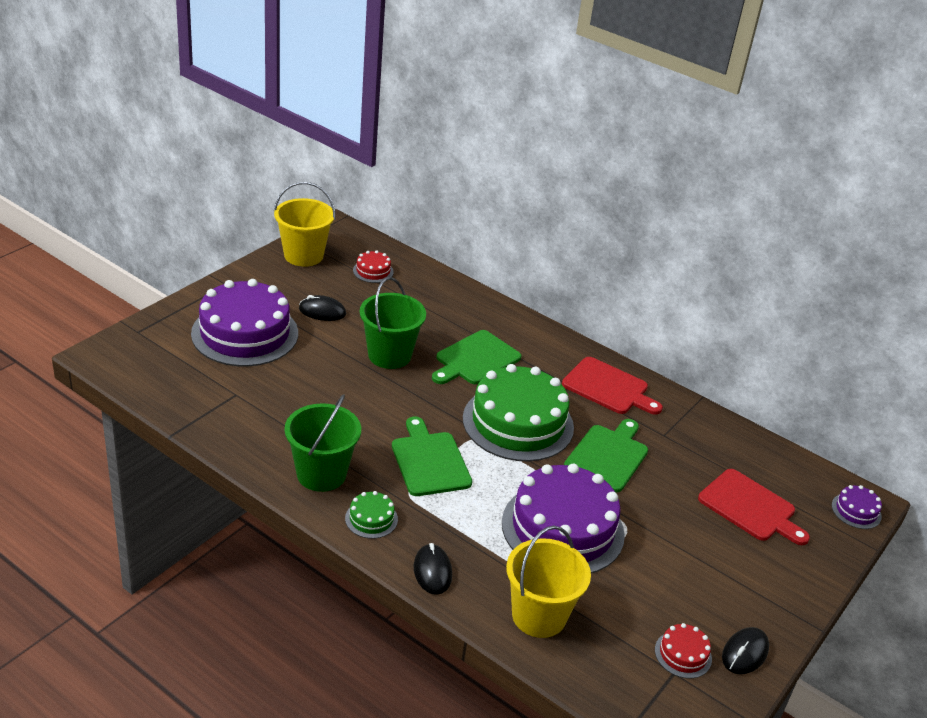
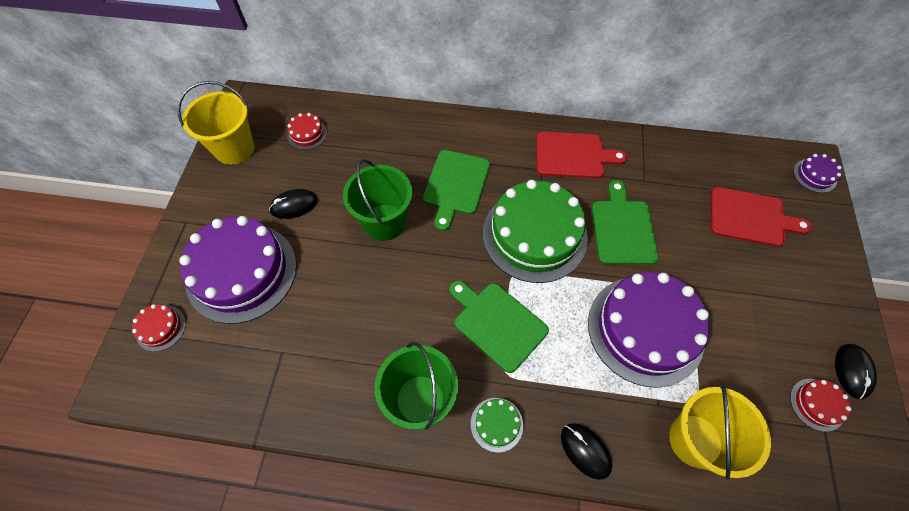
camera: 25 degrees left, 25 degrees up
none -> red cake [132,304,186,352]

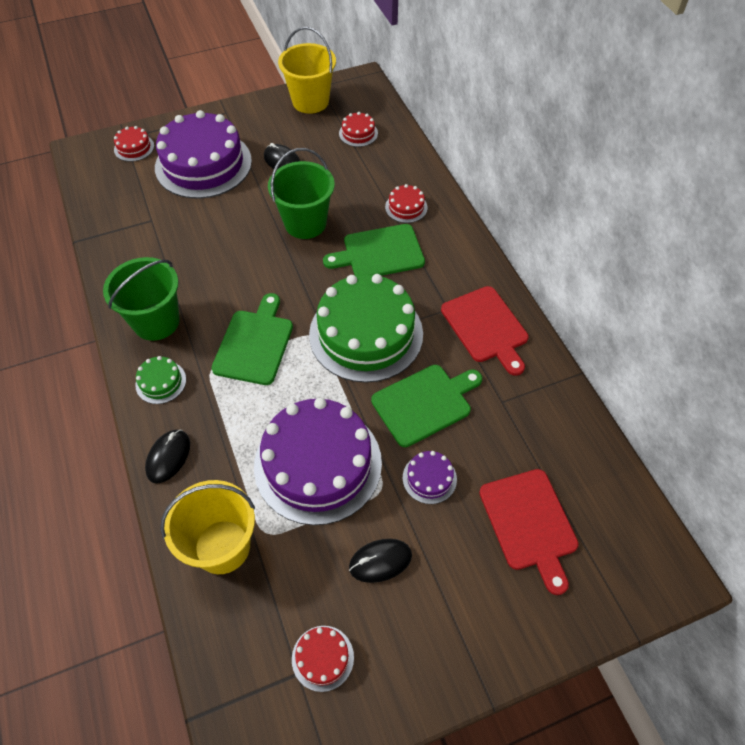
camera: 60 degrees right, 5 degrees down
purple cake [793,154,842,193] -> purple cake moved to [403,451,457,504]
black mouse [835,344,877,399] -> black mouse moved to [349,539,412,583]
none -> red cake [385,184,428,223]

